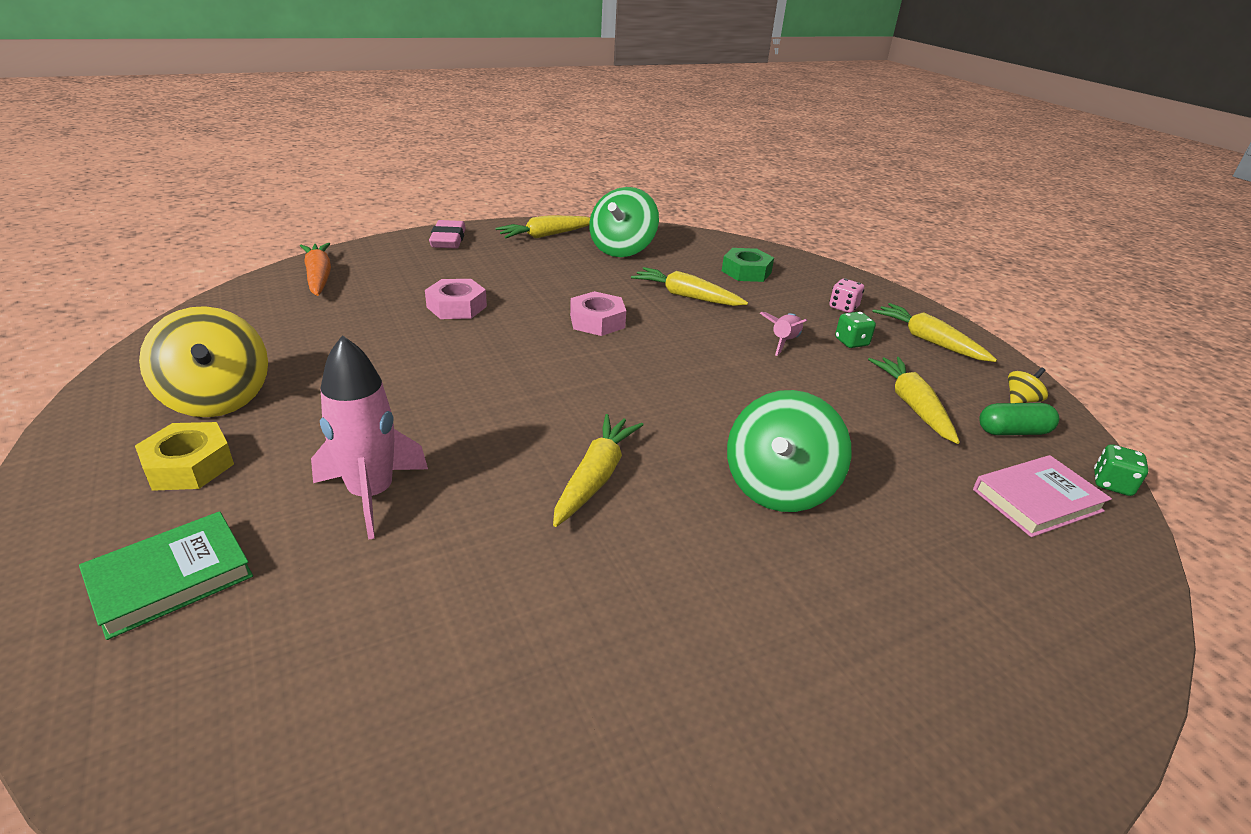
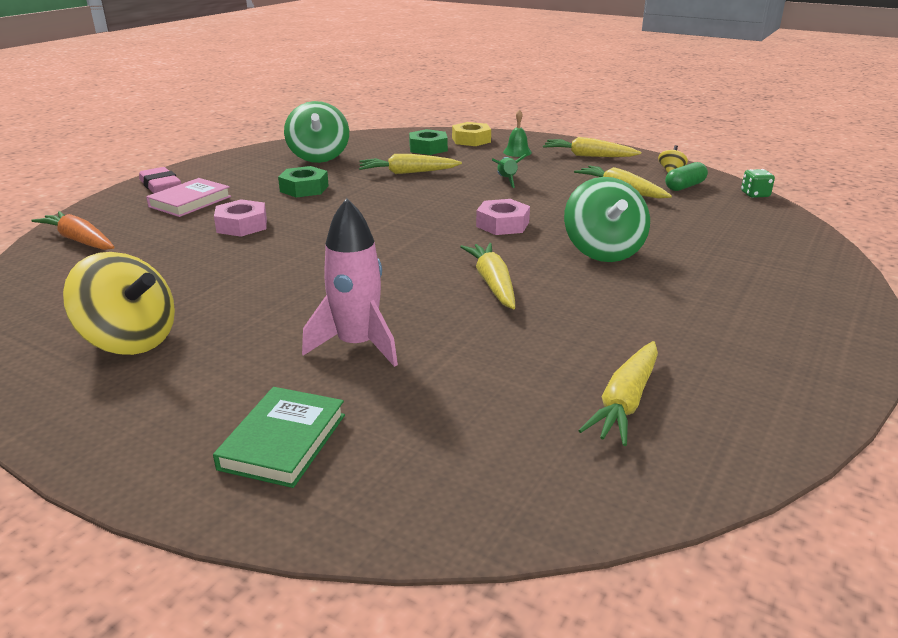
camera: 30 degrees left, 5 degrees down
yellow nut [135,422,234,491] -> yellow nut moved to [452,122,491,146]
yellow carrot [495,216,590,239] -> yellow carrot moved to [578,341,658,446]
pink nut [570,291,626,336] -> pink nut moved to [476,199,530,235]
pink rocket [760,312,807,356] -> green rocket [492,153,528,188]
pink dice [829,279,864,313] -> green bell [503,109,532,157]
green dice [835,312,876,348] -> none
pink book [973,455,1112,537] -> pink book moved to [146,178,231,217]
none -> green nut [278,166,329,198]

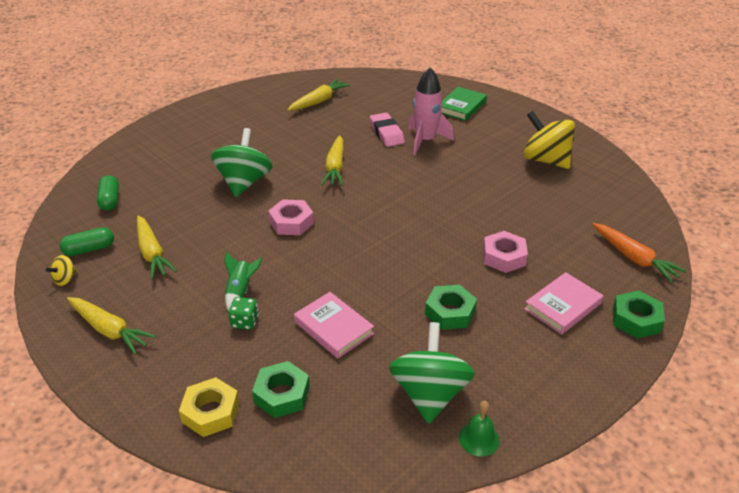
camera: 165 degrees left, 10 degrees up
pink eraser [139,167,181,193] -> pink eraser moved to [370,113,405,147]
yellow carrot [359,154,462,174] -> pink book [294,292,374,358]
green bell [503,109,532,157] -> green bell moved to [459,401,500,457]
green dice [741,169,775,198] -> green dice moved to [228,297,259,330]
none -> green capsule [97,175,119,211]
none -> green nut [613,291,665,339]

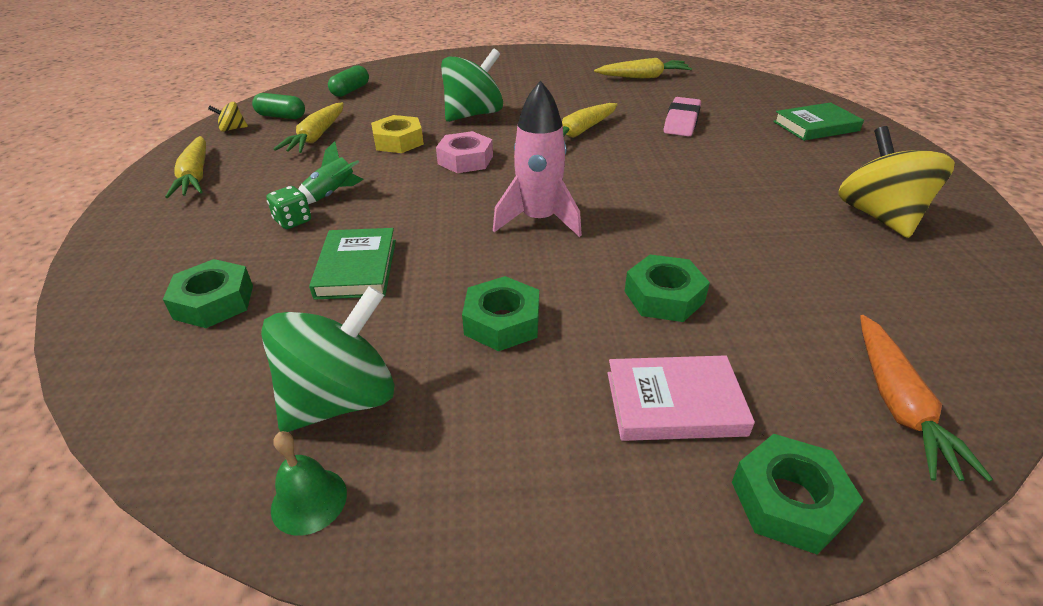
camera: 40 degrees right, 0 degrees up
yellow nut [179,377,240,437] -> yellow nut moved to [371,115,424,153]
pink book [294,292,374,358] -> green book [309,228,396,300]
pink rocket [409,67,454,155] -> pink rocket moved to [493,80,582,237]
pink nut [483,231,528,273] -> green nut [625,254,710,322]

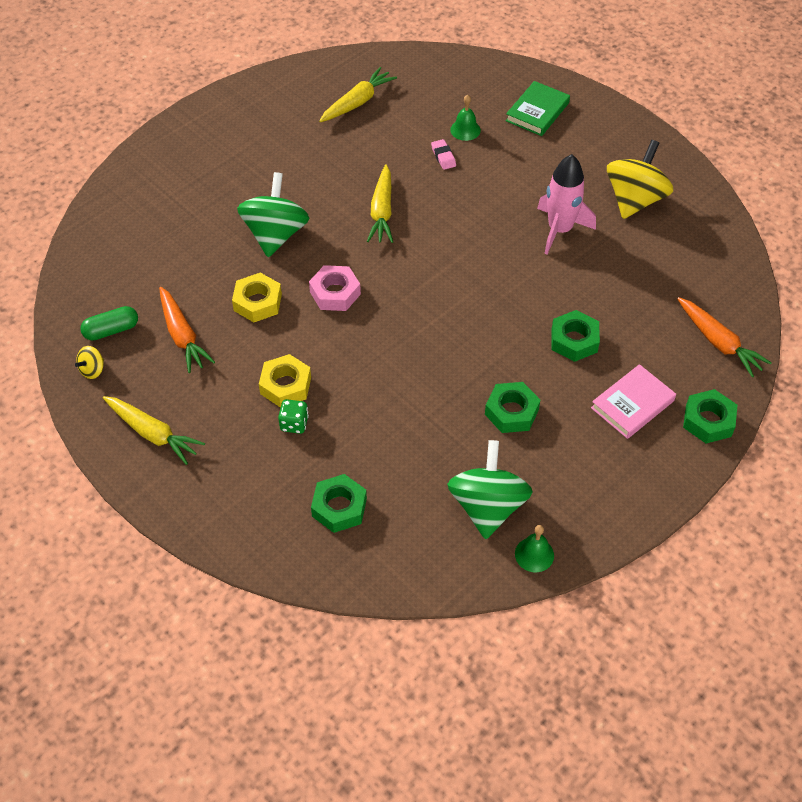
camera: 40 degrees left, 15 degrees up
yellow carrot [274,102,344,153] -> orange carrot [159,287,215,373]
green rocket [298,141,364,204] -> yellow nut [259,354,311,408]
green book [309,228,396,300] -> none
green capsule [328,65,369,97] -> none
pink rocket [493,80,582,237] -> pink rocket moved to [537,154,596,254]
pink eraser [664,97,701,136] -> pink eraser [431,139,456,170], size x0.58
yellow spinning top [838,126,955,238] -> yellow spinning top turned 75 degrees clockwise [607,140,673,219]
none -> green bell [450,95,481,141]

